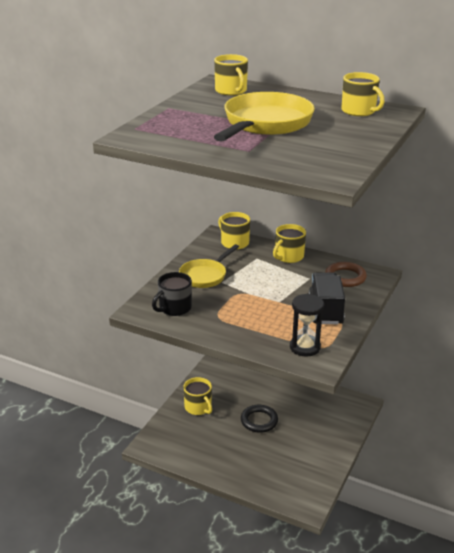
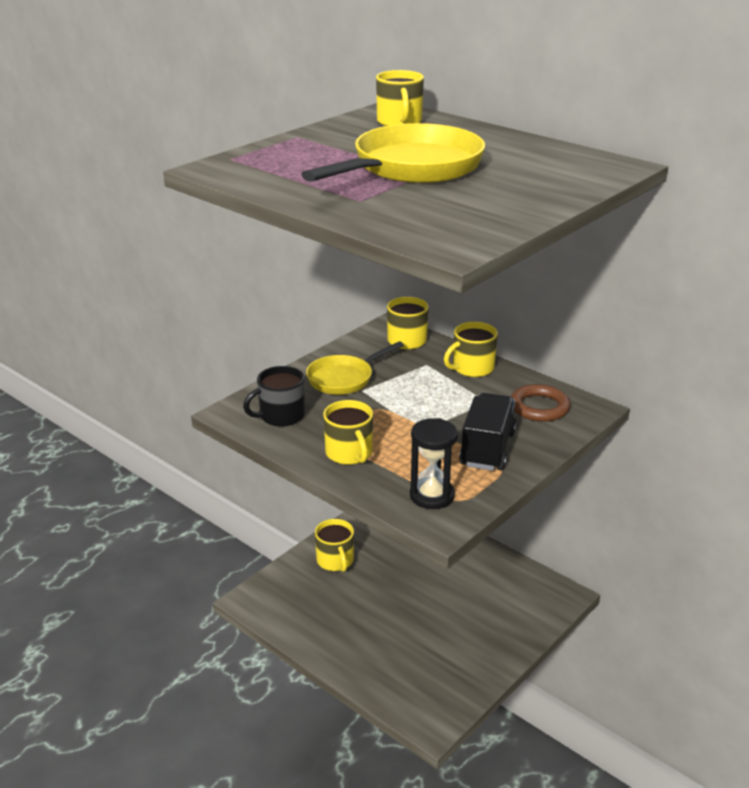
camera: 15 degrees right, 0 degrees up
black ring [241,405,278,433] -> none
yellow mug [342,72,385,116] -> yellow mug moved to [323,400,373,465]

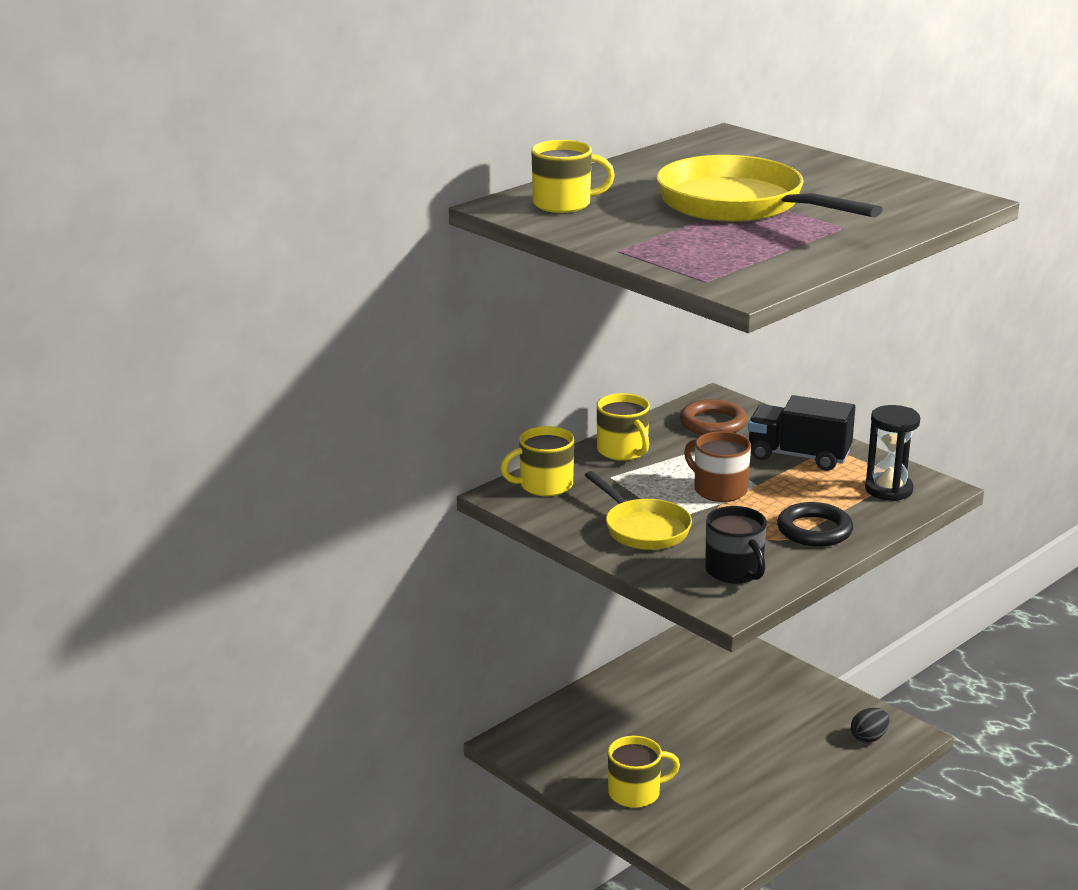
camera: 85 degrees left, 5 degrees down
yellow mug [323,400,373,465] -> black ring [777,502,853,547]
none -> brown mug [684,431,751,502]
none -> black egg [851,707,889,743]

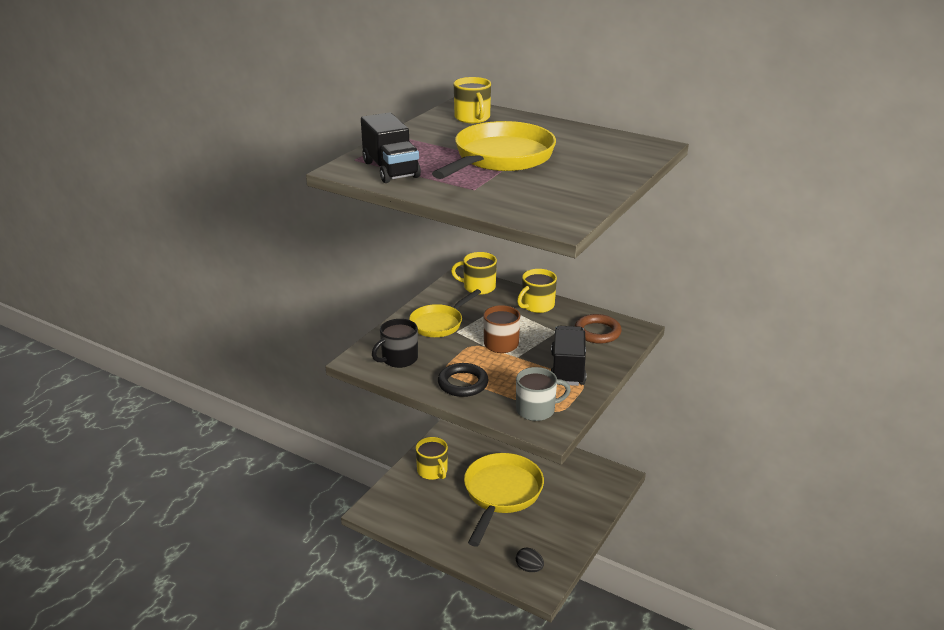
camera: 75 degrees right, 5 degrees up
yellow mug [500,426,574,496] -> yellow mug turned 45 degrees counterclockwise [451,252,497,295]
black hourglass [865,405,920,501] -> grey mug [516,367,571,421]
none -> black truck [361,112,421,183]
none -> yellow pan [464,453,544,547]

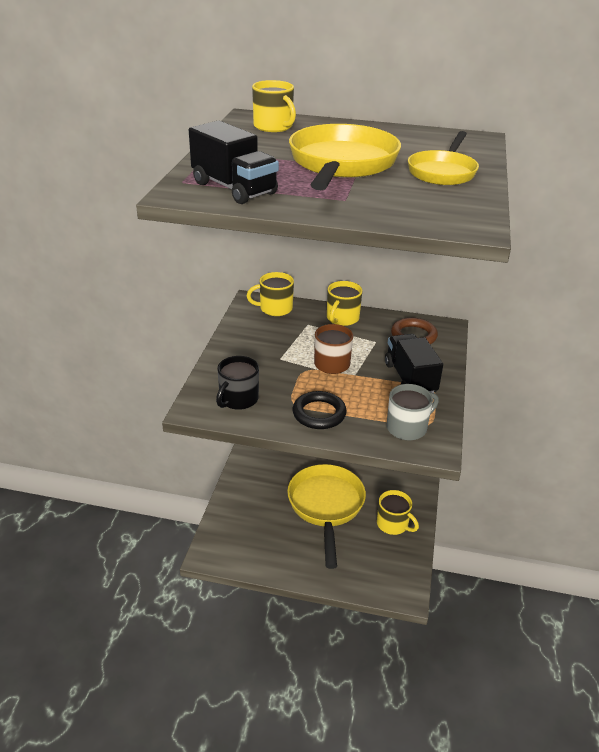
camera: 20 degrees left, 5 degrees up
yellow pan [409,289,481,337] -> yellow pan moved to [408,131,479,185]
yellow mug [416,437,448,480] -> yellow mug moved to [377,490,419,535]
black egg [516,548,544,572] -> none

